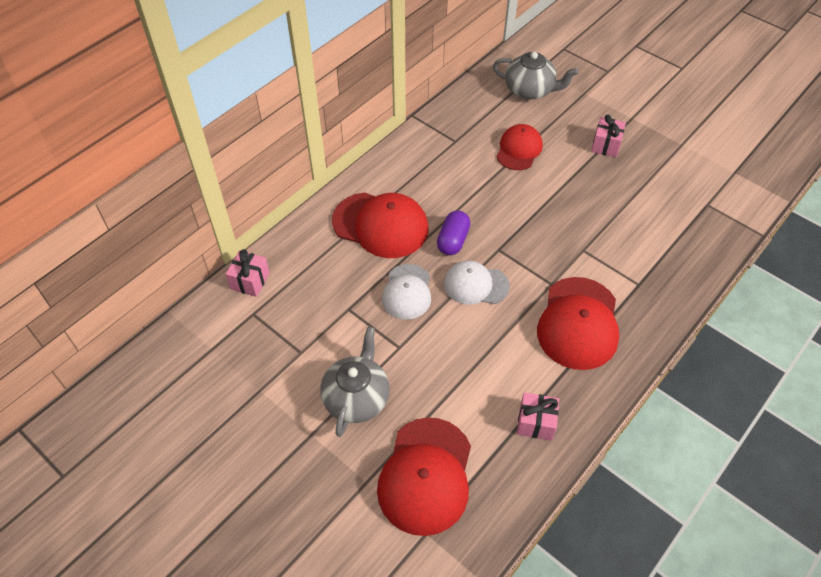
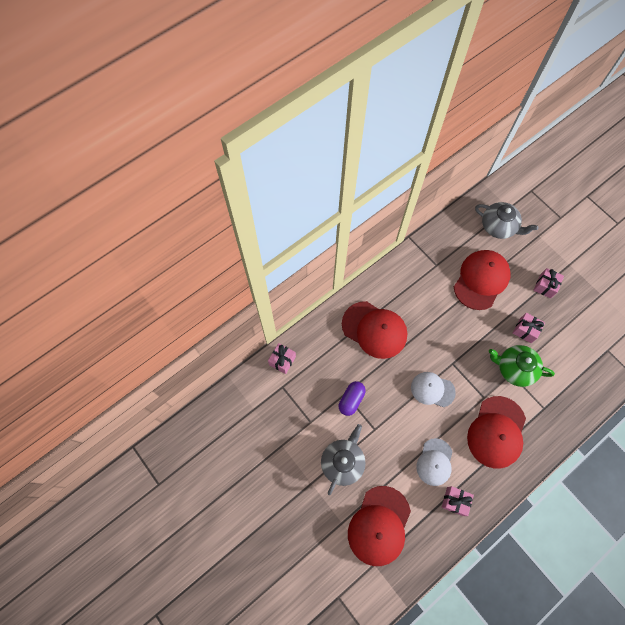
camera: 10 degrees right, 15 degrees up
white cap [382,264,431,320] -> white cap moved to [416,438,453,486]
purple capsule [437,211,471,255] -> purple capsule moved to [339,381,366,416]
red cap [496,124,543,170] -> red cap [454,250,511,310], size x1.59
none -> green teapot [489,345,555,387]
none -> pink gift [513,313,545,343]

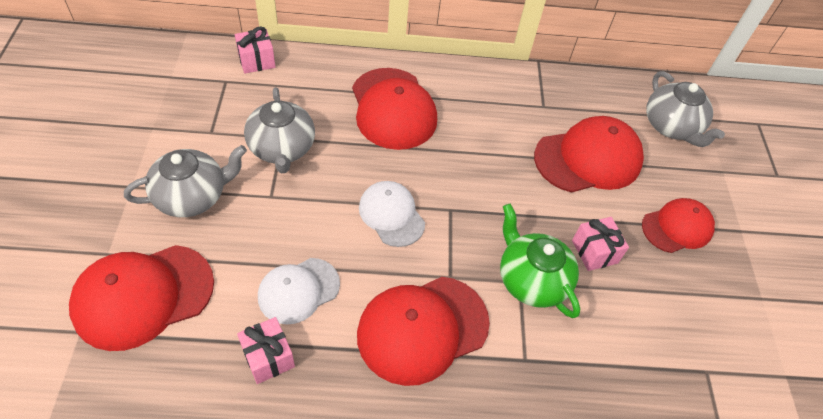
camera: 35 degrees right, 15 degrees down
purple capsule [339,381,366,416] -> grey teapot [244,87,315,173]
pink gift [533,268,564,298] -> red cap [642,198,715,253]

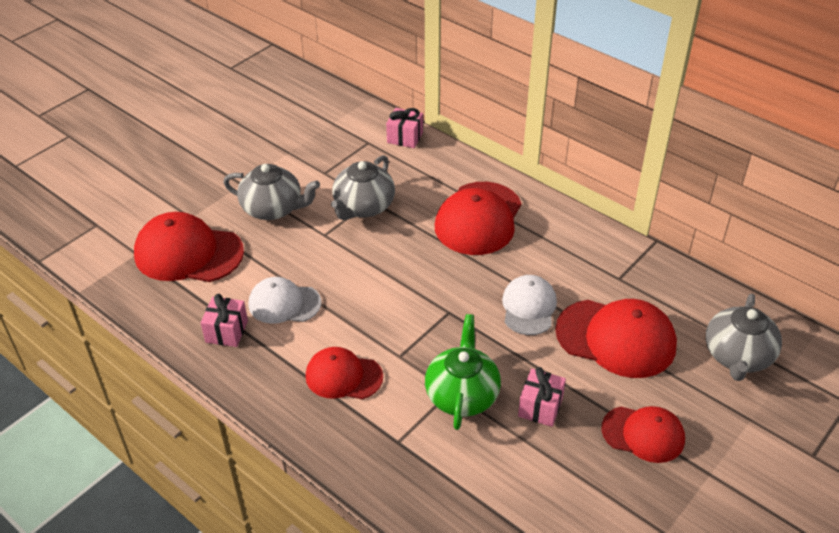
camera: 45 degrees right, 10 degrees down
red cap [357,277,490,386] -> red cap [306,347,383,399], size x0.63
white cap [359,181,425,247] -> white cap moved to [502,275,557,335]

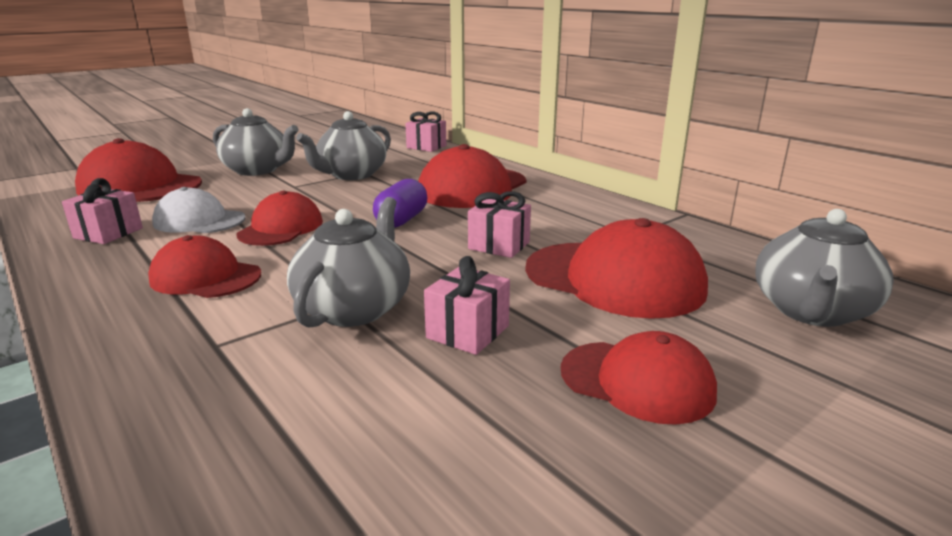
camera: 10 degrees right, 20 degrees down
green teapot [425,314,501,430] -> grey teapot [287,197,410,328]
white cap [502,275,557,335] -> pink gift [468,191,531,258]
none -> red cap [237,191,323,246]
none -> purple capsule [373,179,428,228]

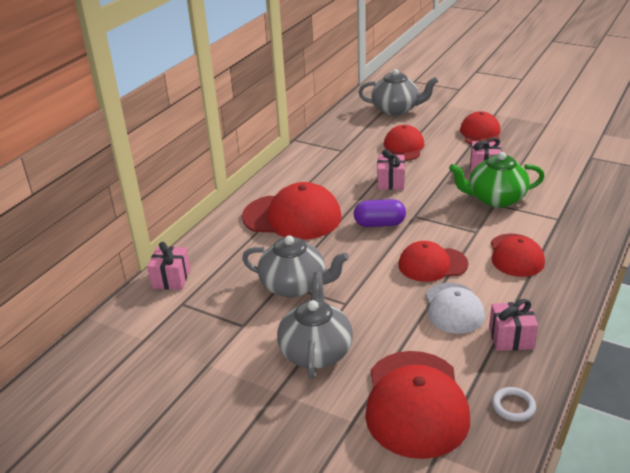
camera: 110 degrees left, 10 degrees up
grey teapot [287,197,410,328] -> green teapot [449,152,545,208]
red cap [525,218,708,319] -> red cap [384,125,425,161], size x0.63
none -> white ring [492,387,536,422]

